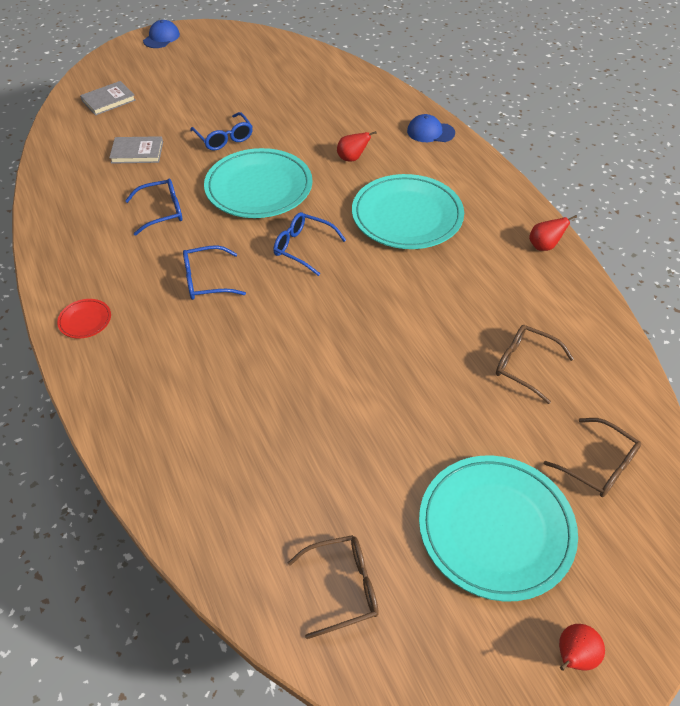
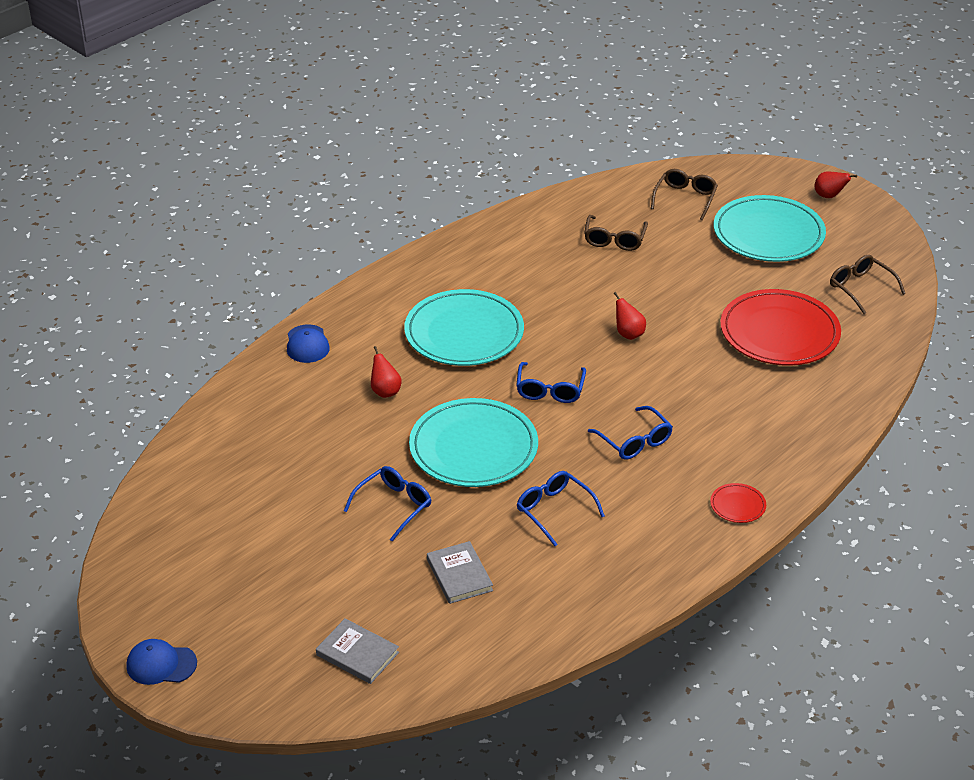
camera: 110 degrees left, 10 degrees down
red pear [529,215,577,251] -> red pear moved to [614,292,646,340]
none -> red plate [720,289,841,366]

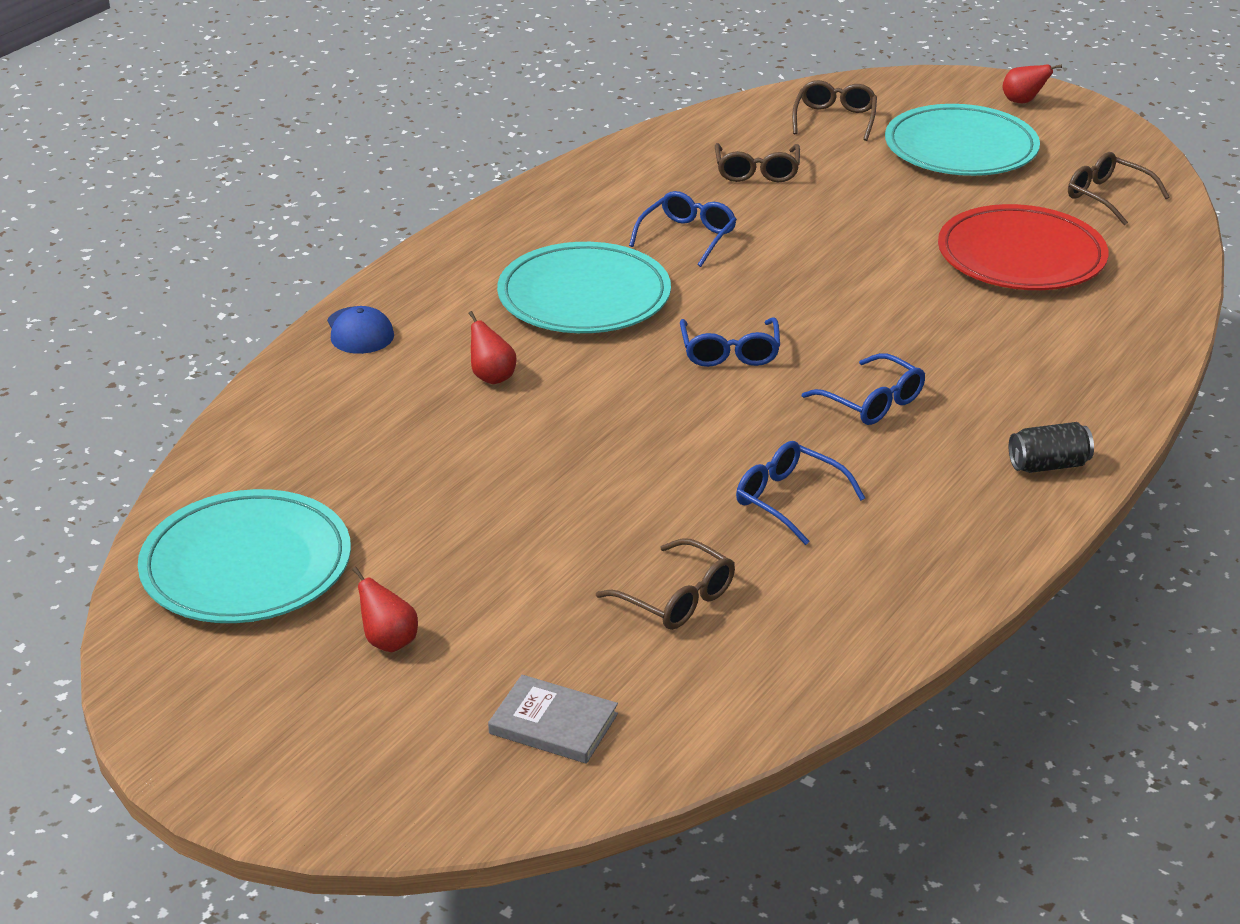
camera: 10 degrees left, 5 degrees down
blue cap [126,639,197,685] -> none
blue glasses [344,466,431,542] -> blue glasses moved to [629,191,737,267]
turquoise plate [409,398,538,487] -> turquoise plate moved to [138,489,351,623]
grey book [427,541,493,604] -> brown glasses [596,538,735,630]
red pear [614,292,646,340] -> red pear moved to [352,567,418,652]
red plate [710,483,766,523] -> black can [1009,422,1094,473]

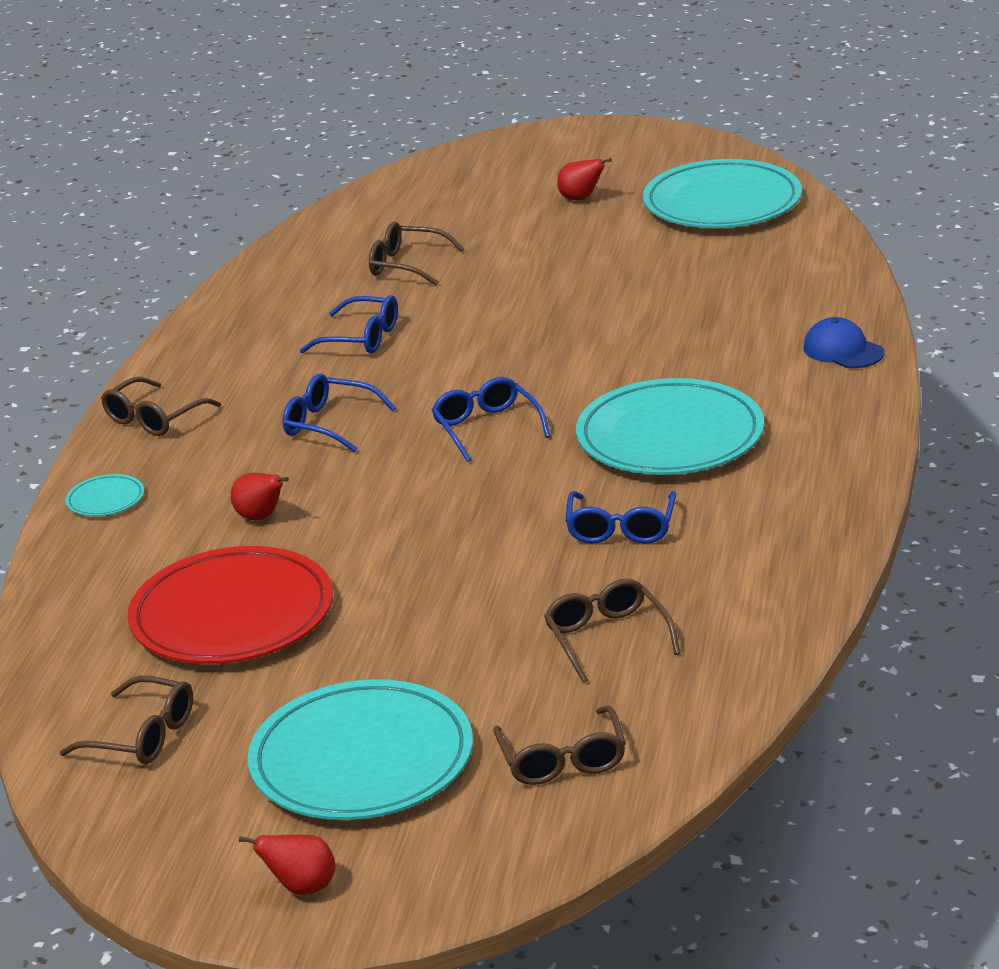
camera: 160 degrees right, 5 degrees down
red pear [469,311,516,384] -> red pear moved to [231,473,289,520]
grey book [488,675,618,764] -> none
black can [1009,422,1094,473] -> brown glasses [101,377,221,436]
none -> turquoise plate [66,474,144,516]

